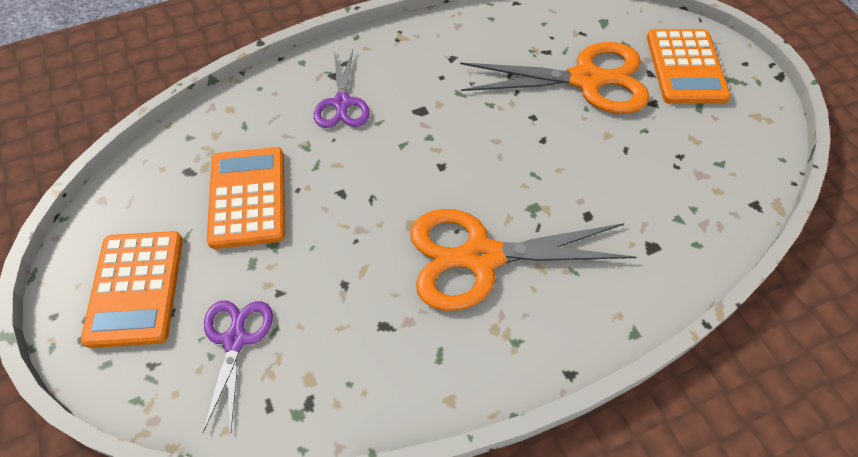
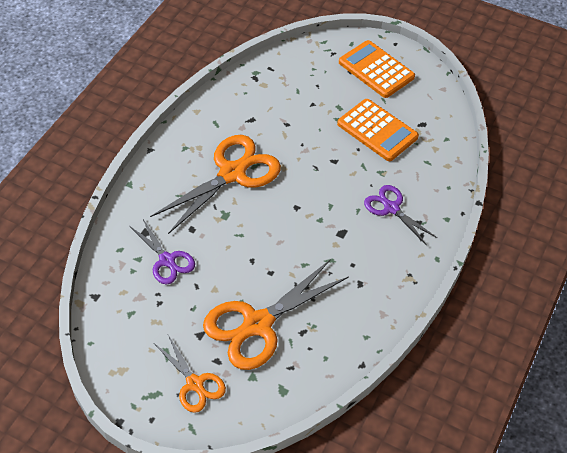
camera: 140 degrees right, 5 degrees down
purple scissors [203,300,273,434] -> purple scissors moved to [130,219,195,284]
orange calculator [647,29,731,104] -> orange scissors [154,335,226,413]

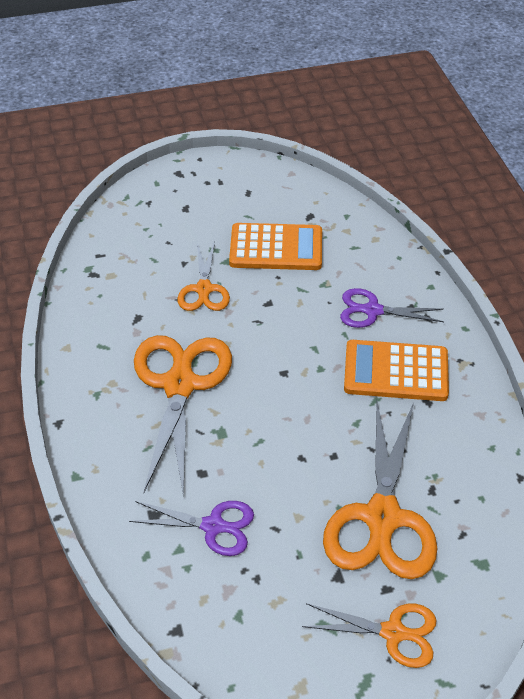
camera: 40 degrees left, 5 degrees down
orange calculator [339,40,415,98] -> orange calculator moved to [344,340,449,401]
none -> orange scissors [177,241,230,311]

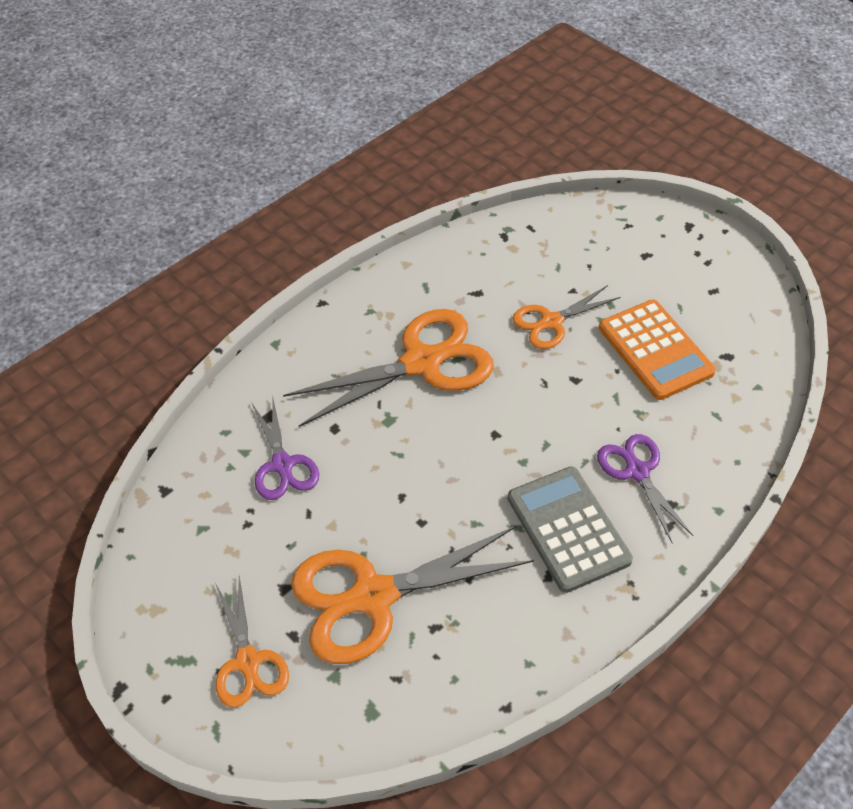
camera: 60 degrees right, 5 degrees up
orange calculator [344,340,449,401] -> grey calculator [508,467,633,593]

